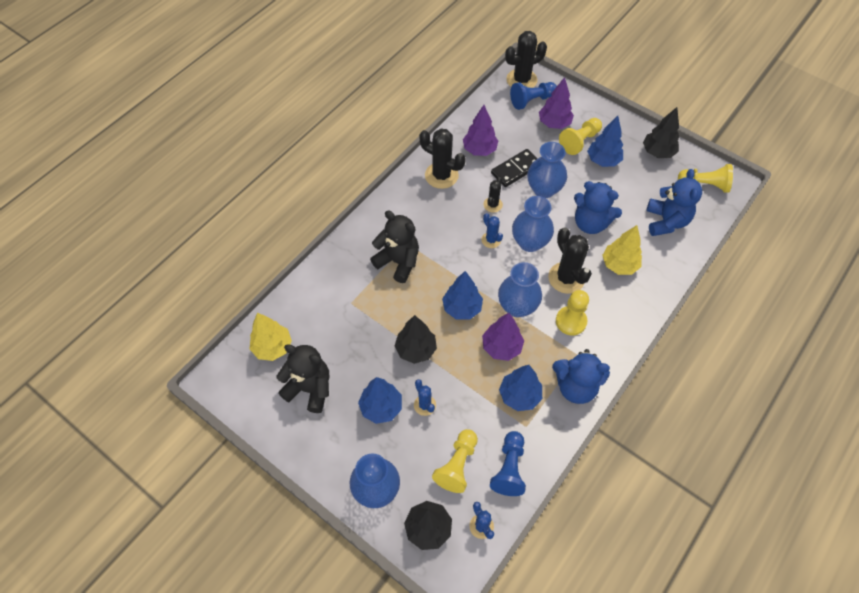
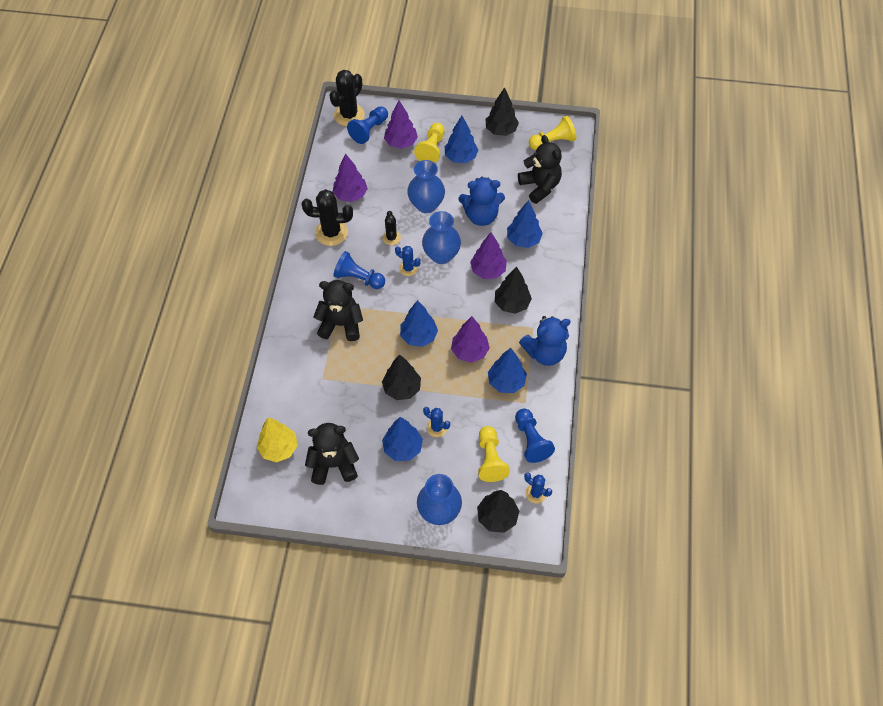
camera: 30 degrees left, 0 degrees up
black domino [491,149,538,187] -> none
blue vase [498,262,542,317] -> none
black cactus [548,227,592,294] -> purple tree [470,232,507,279]
yellow pawn [556,290,589,336] -> black tree [495,266,532,314]
yellow tree [602,225,642,275] -> blue tree [507,200,543,248]
blue teddy bear [646,169,702,236] -> black teddy bear [518,135,562,204]
none -> blue pawn [334,251,385,289]

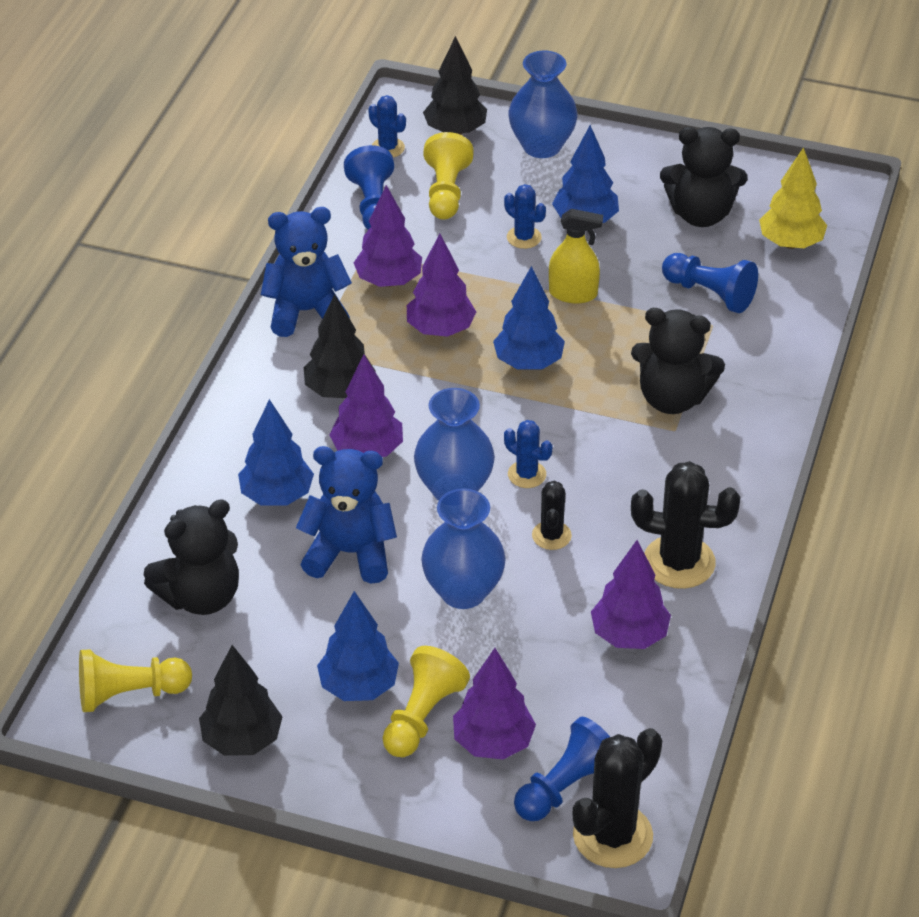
camera: 170 degrees left, 15 degrees down
blue pawn [334,251,385,289] -> blue pawn moved to [662,253,758,313]
black tree [382,354,421,400] -> yellow spray bottle [549,209,603,304]
blue tree [488,348,527,393] -> purple tree [354,185,422,287]
black teddy bear [518,135,562,204] -> black teddy bear turned 105 degrees counterclockwise [144,499,239,615]

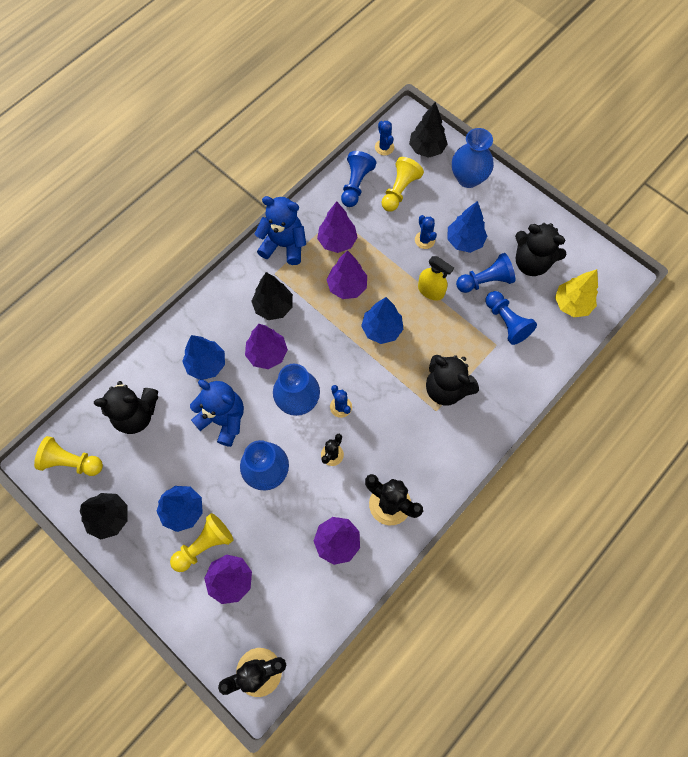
camera: 25 degrees right, 25 degrees up
blue pawn [514,717,610,821] -> blue pawn moved to [456,253,515,293]

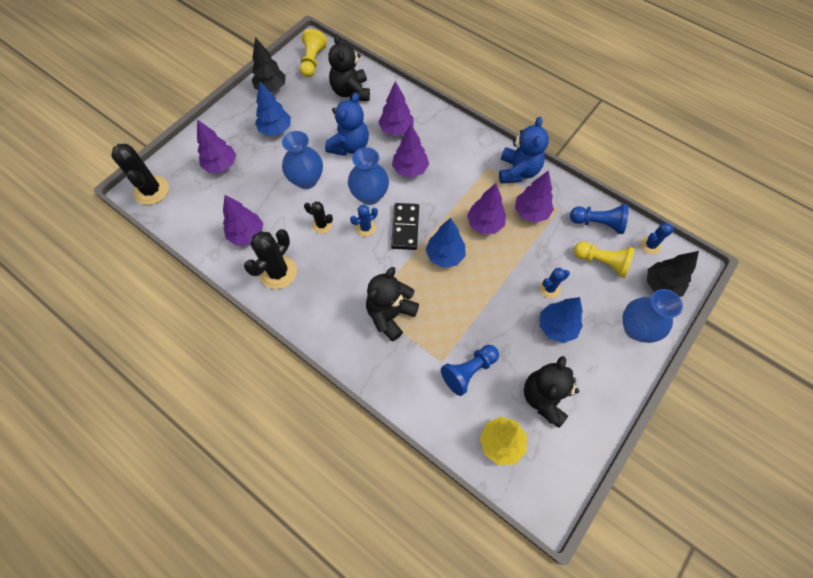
camera: 85 degrees right, 5 degrees down
yellow pawn [170,513,233,572] -> none
blue tree [182,335,225,380] -> purple tree [378,81,414,136]
black tree [251,272,293,320] -> none
yellow spray bottle [418,256,454,301] -> none
blue pawn [456,253,515,293] -> none
none -> black domino [391,203,419,250]

